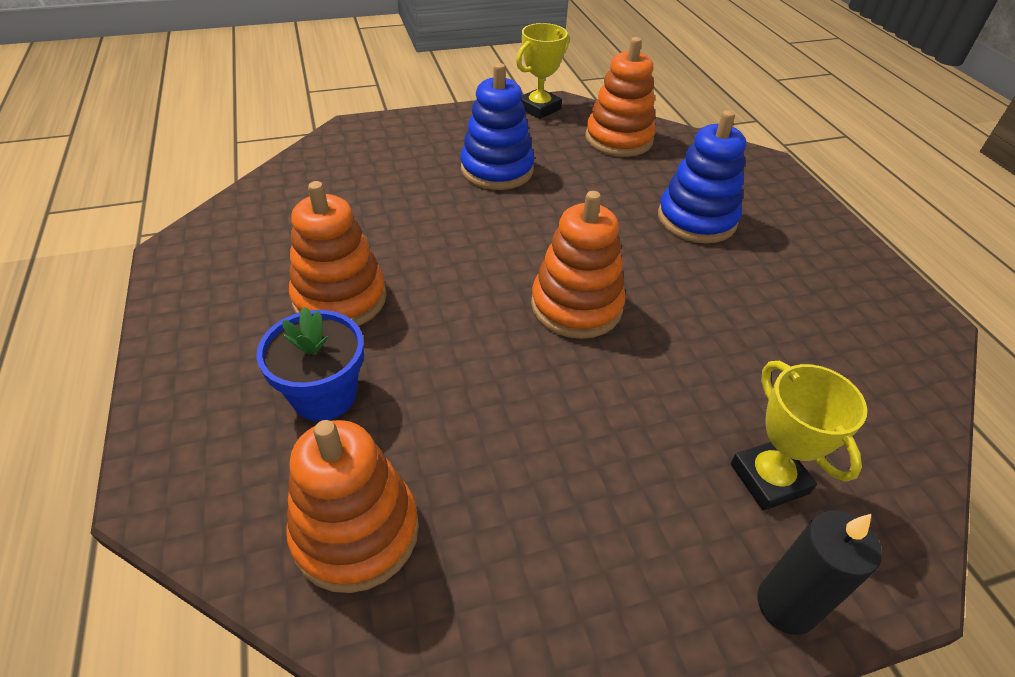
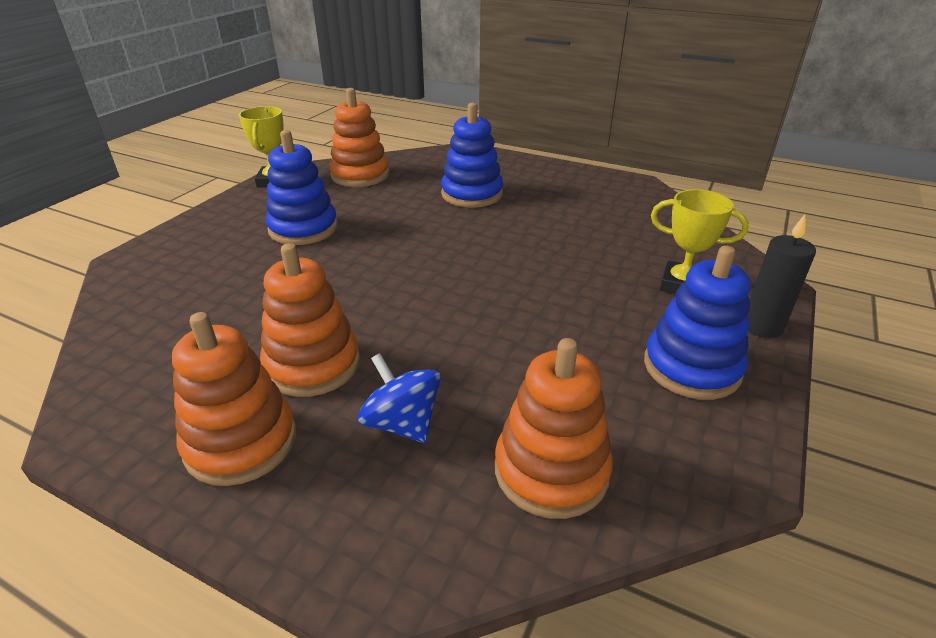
camera: 45 degrees left, 10 degrees down
blue flower pot [256,307,364,421] -> blue spinning top [358,353,441,443]
orange stacking toy [531,191,626,339] -> orange stacking toy moved to [172,312,296,486]
none -> blue stacking toy [644,245,751,400]

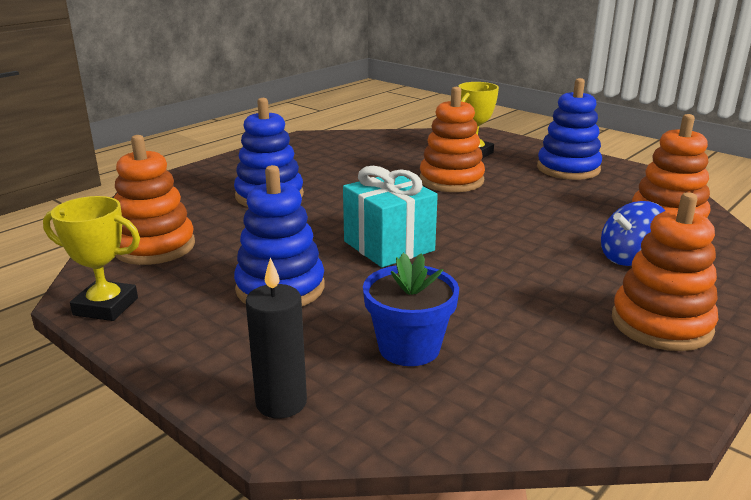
camera: 75 degrees left, 10 degrees down
orange stacking toy [260,243,360,397] -> orange stacking toy moved to [419,87,485,192]
black candle [747,215,816,338] -> black candle moved to [246,257,307,419]
none -> turquoise gift [343,166,438,267]
none -> blue flower pot [363,253,459,366]

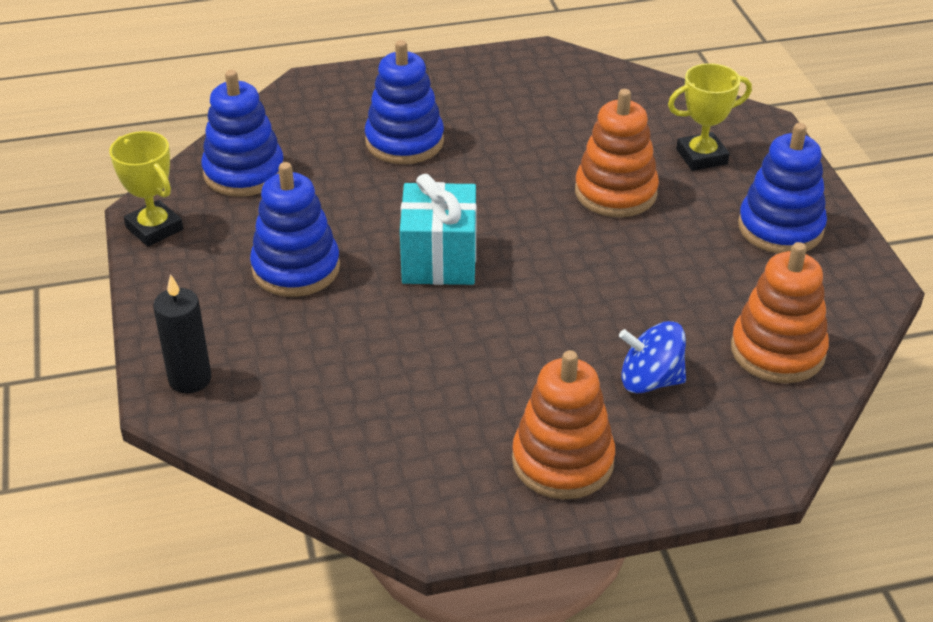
camera: 35 degrees right, 15 degrees up
orange stacking toy [114,135,195,265] -> blue stacking toy [201,70,284,197]
blue flower pot [363,253,459,366] -> none

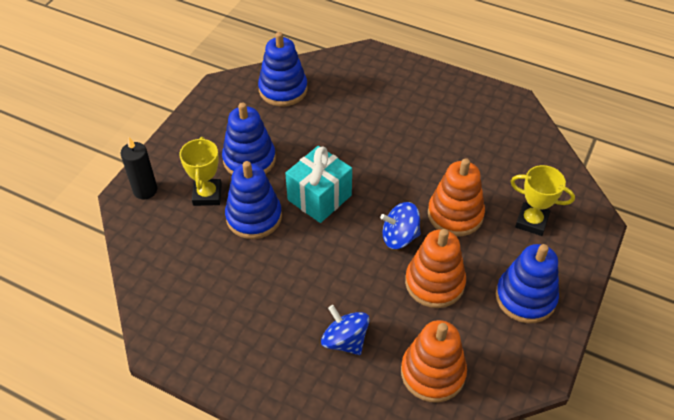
camera: 40 degrees right, 10 degrees up
yellow trophy [109,131,183,247] -> yellow trophy moved to [179,137,222,206]
blue stacking toy [365,40,444,164] -> blue stacking toy moved to [225,161,282,239]
orange stacking toy [512,350,615,499] -> orange stacking toy moved to [405,229,466,308]
none -> blue spinning top [380,202,421,249]

